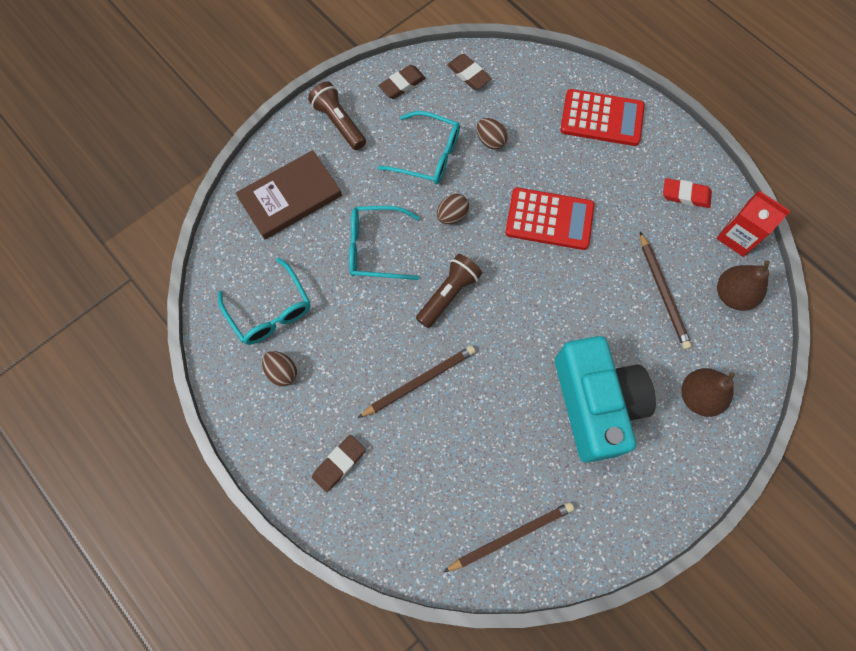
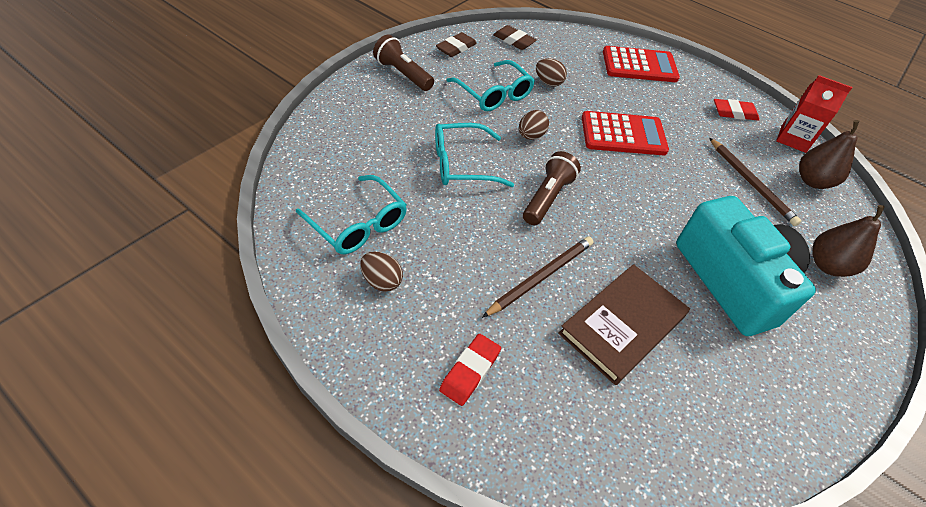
camera: 15 degrees left, 20 degrees down
brown book [235,150,342,239] -> brown book moved to [558,264,690,385]
brown eraser [312,435,366,492] -> red eraser [439,334,501,406]
turquoise glasses [378,111,460,184] -> turquoise glasses turned 45 degrees clockwise [446,60,535,111]
brown pencil [443,502,574,572] -> none

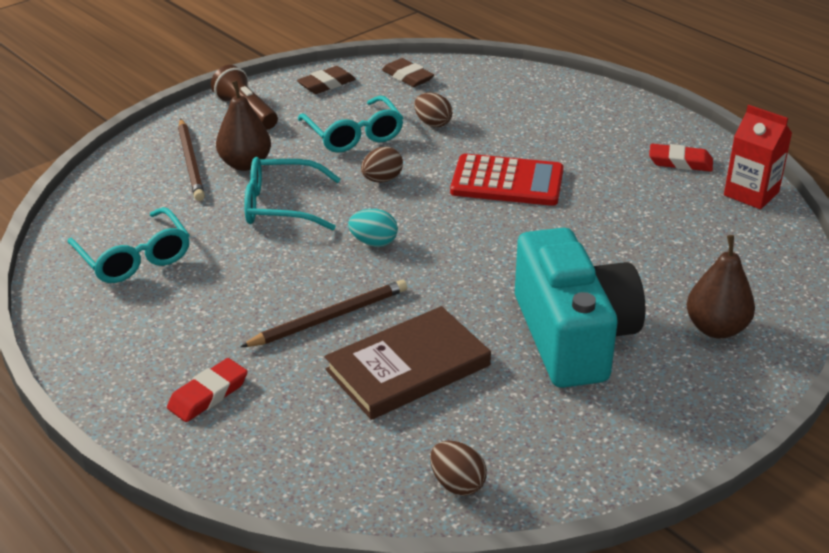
camera: 15 degrees right, 15 degrees down
brown egg [360,252,403,292] -> brown egg moved to [430,440,487,496]
brown flashlight [523,151,581,225] -> turquoise egg [348,209,398,247]
red calculator [603,46,680,82] -> none
brown pencil [709,138,801,226] -> brown pencil moved to [178,119,205,201]
brown pear [799,120,859,189] -> brown pear moved to [216,81,271,171]

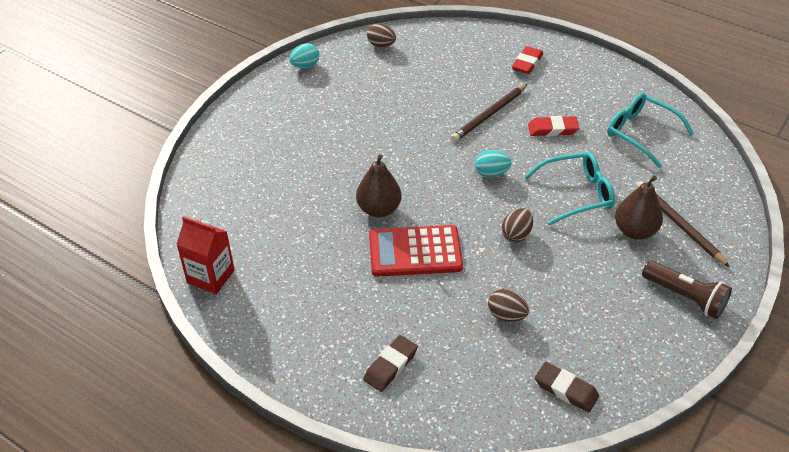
camera: 165 degrees right, 10 degrees up
brown eraser [297,66,355,94] -> brown eraser moved to [363,335,418,392]
turquoise glasses [298,95,404,153] -> none
brown book [325,306,491,420] -> none
turquoise camera [515,227,645,388] -> none
red eraser [649,144,713,172] -> red eraser moved to [528,116,579,136]
brown pear [687,235,755,338] -> brown pear moved to [356,154,402,217]
none -> turquoise egg [289,43,320,68]

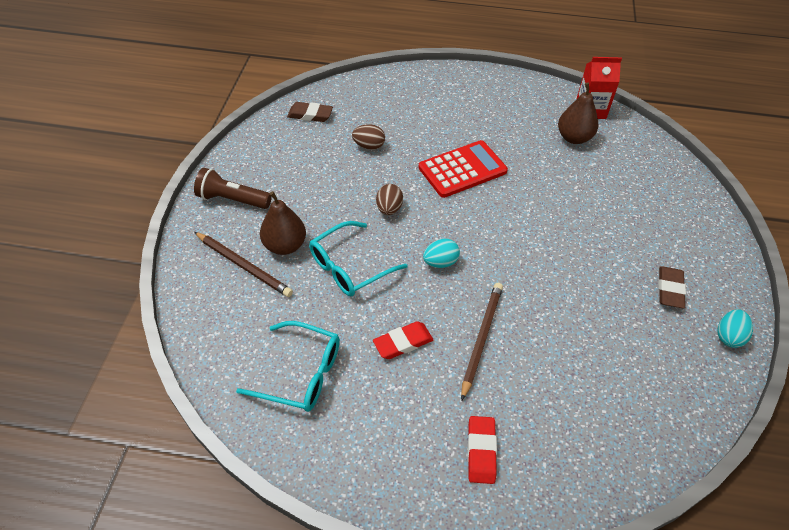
camera: 155 degrees right, 5 degrees up
brown pear [356,154,402,217] -> brown pear moved to [558,82,598,144]
brown eraser [363,335,418,392] -> brown eraser moved to [658,266,686,309]
brown egg [367,23,396,48] -> none

